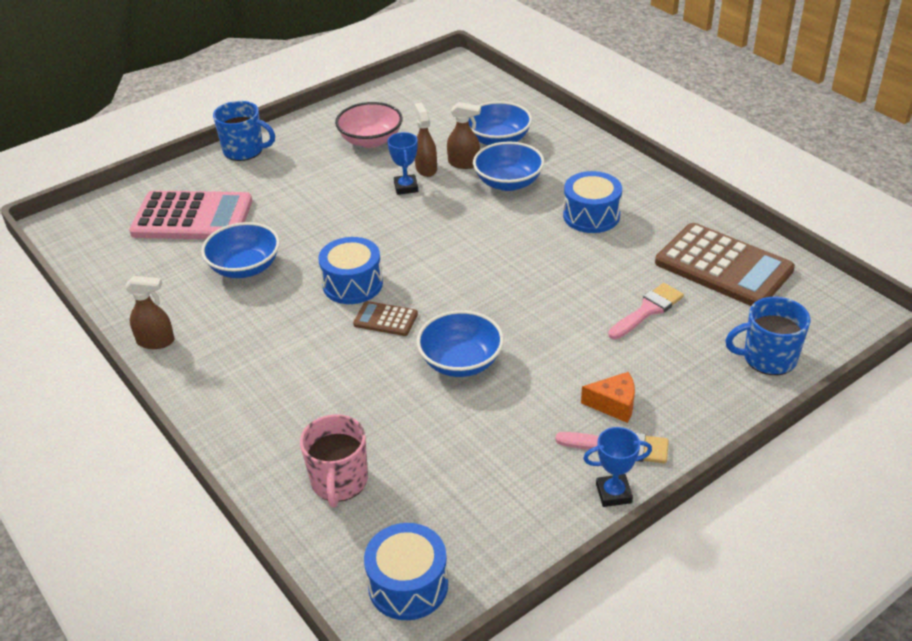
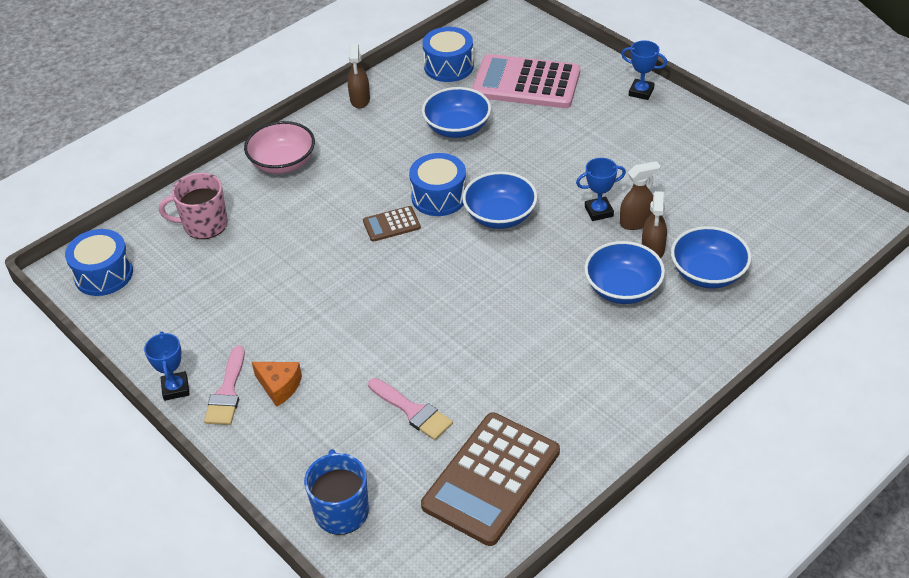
camera: 85 degrees right, 5 degrees up
pink calculator [129,191,252,239] -> pink calculator turned 105 degrees clockwise [472,54,580,108]
blue mug [213,101,275,161] -> blue trophy [621,41,667,100]
pink bowl [335,102,403,148] -> pink bowl moved to [244,121,315,174]
brown calculator [353,301,418,336] -> brown calculator turned 120 degrees counterclockwise [363,206,421,242]
blue bowl [417,310,504,377] -> blue bowl moved to [462,171,538,229]
blue drum [563,171,622,233] -> blue drum moved to [422,27,474,82]
orange cheese [581,372,635,423] -> orange cheese turned 60 degrees counterclockwise [252,362,302,407]

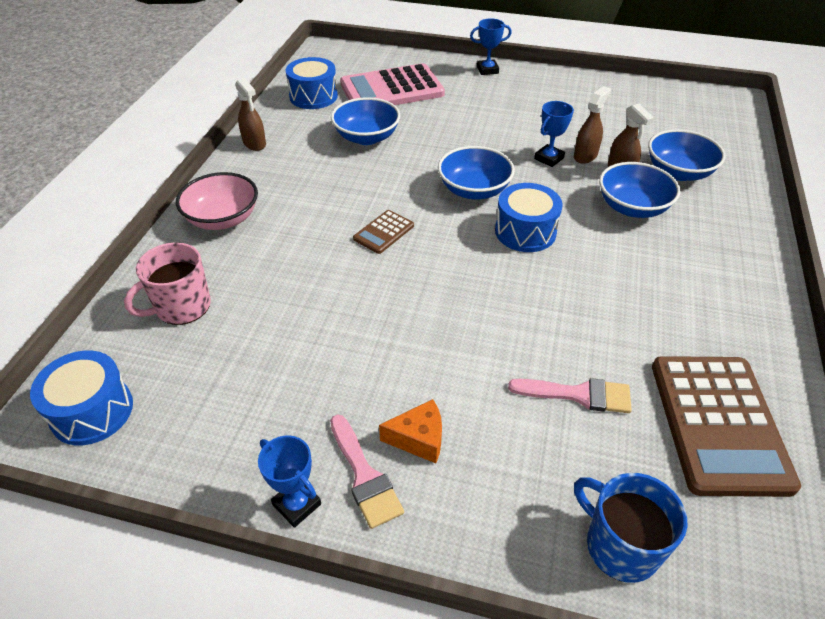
camera: 35 degrees left, 0 degrees up
blue drum [409,153,466,216] -> blue drum moved to [495,183,563,252]

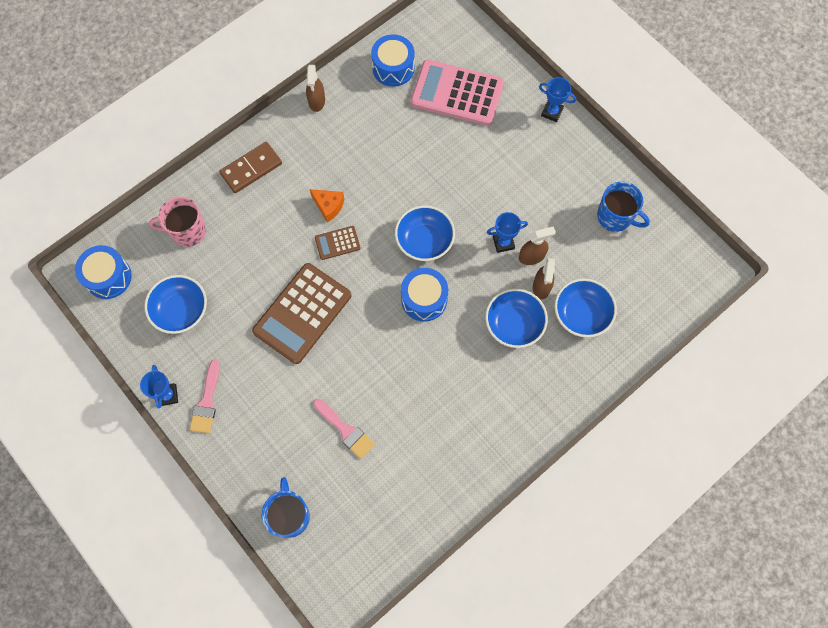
camera: 35 degrees right, 25 degrees up
pink bowl [176,172,258,230] -> brown domino [219,142,282,193]
blue bowl [331,97,400,145] -> blue bowl moved to [144,275,207,334]
orange cheese [379,399,442,463] -> orange cheese moved to [310,189,344,222]
brown calculator [652,356,801,497] -> brown calculator moved to [252,263,351,364]
none -> blue mug [597,181,650,232]

